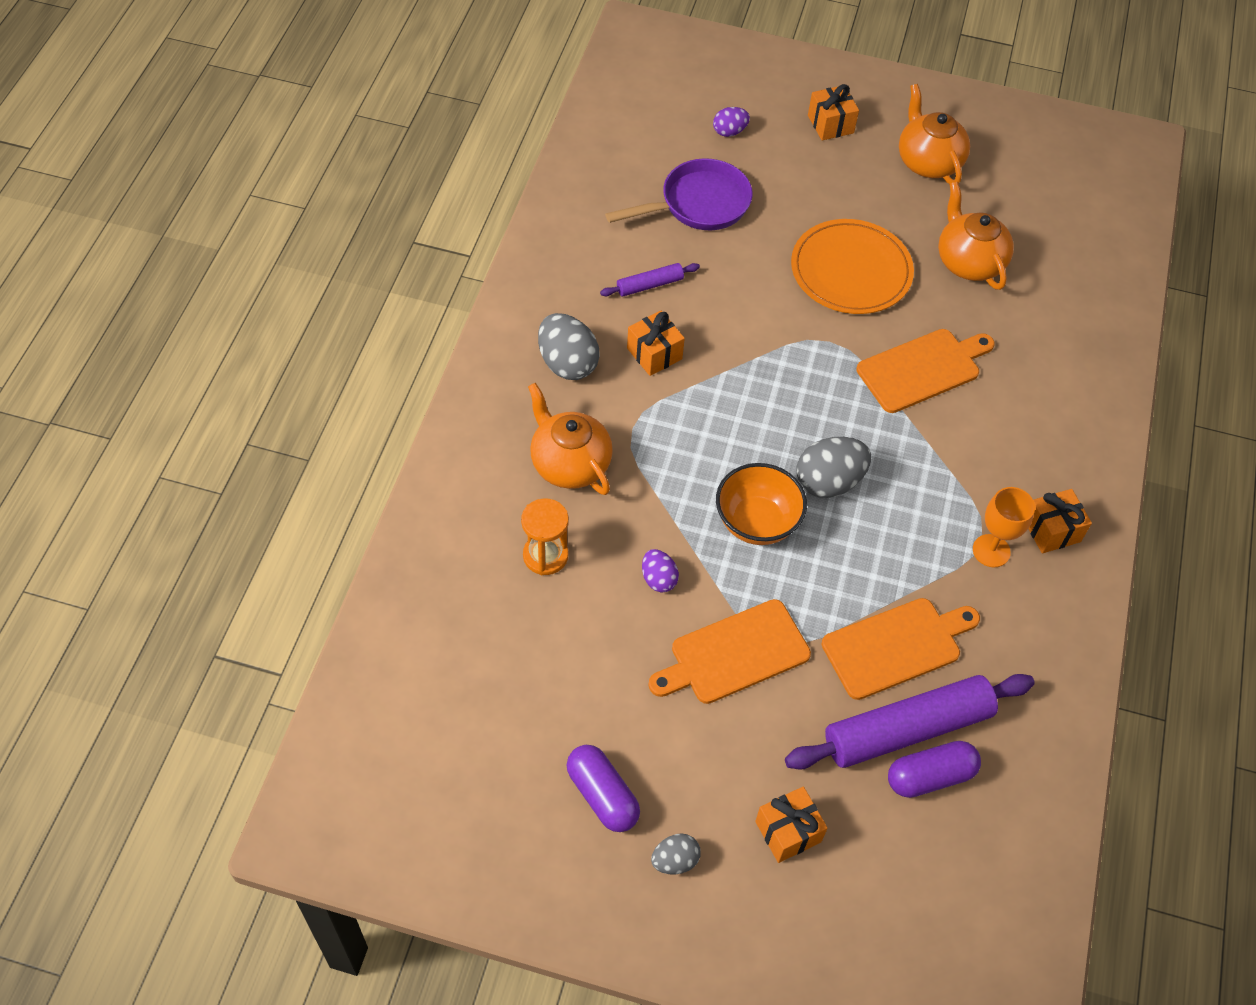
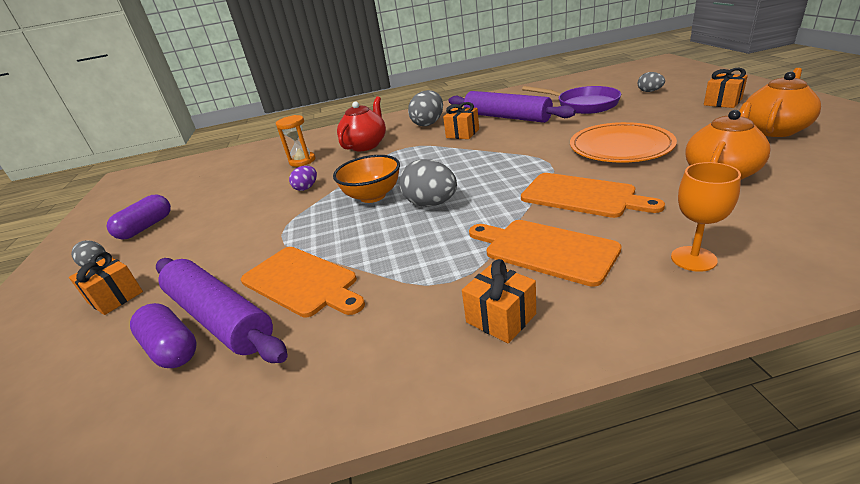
camera: 70 degrees right, 25 degrees down
orange teapot [528,383,613,495] -> red teapot [337,96,386,151]
purple rolling pin [600,263,700,297] -> purple rolling pin [449,91,576,123], size x2.13
orange cutting board [648,599,811,704] -> orange cutting board moved to [469,220,622,287]
purple egg [713,107,750,137] -> grey egg [638,72,665,92]
orange goblet [973,487,1035,567] -> orange goblet moved to [671,162,741,272]

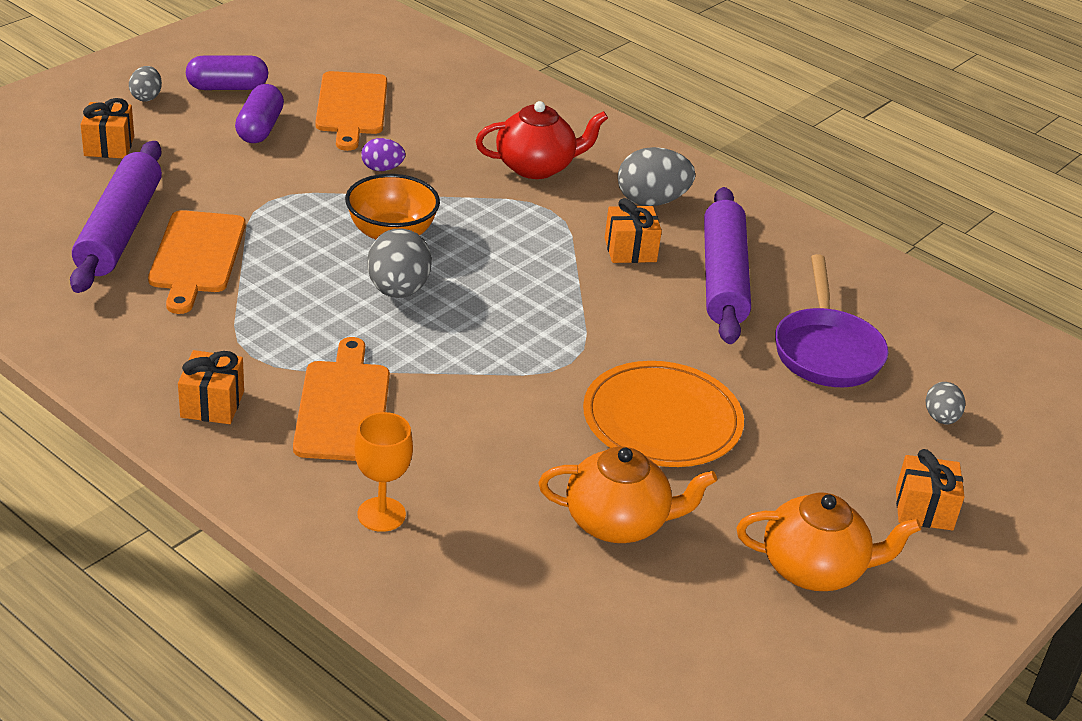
camera: 45 degrees right, 5 degrees up
purple capsule [130,303,197,368] -> purple capsule moved to [235,84,284,143]
orange hourglass [276,115,315,167] -> none
orange cutting board [521,173,665,218] -> orange cutting board moved to [315,71,387,151]

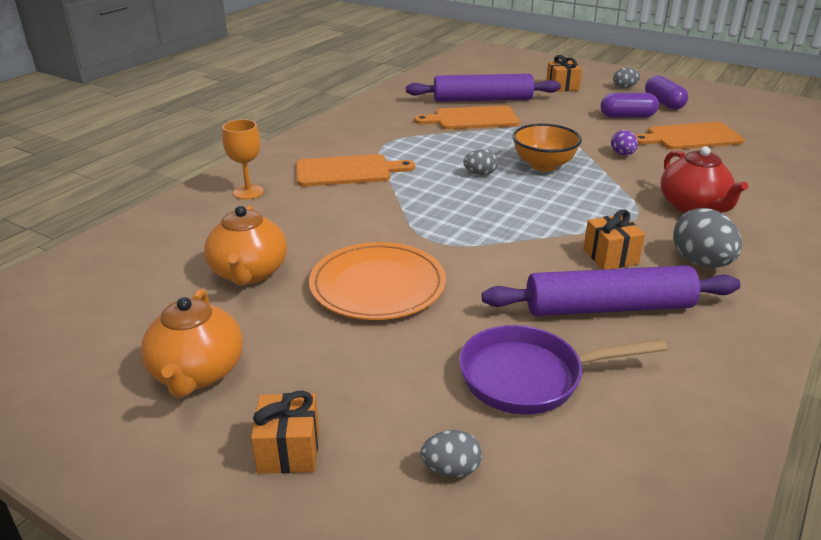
camera: 85 degrees right, 5 degrees down
orange gift [178,350,244,424] -> none
grey egg [367,228,432,298] -> grey egg [463,149,498,175], size x0.57

